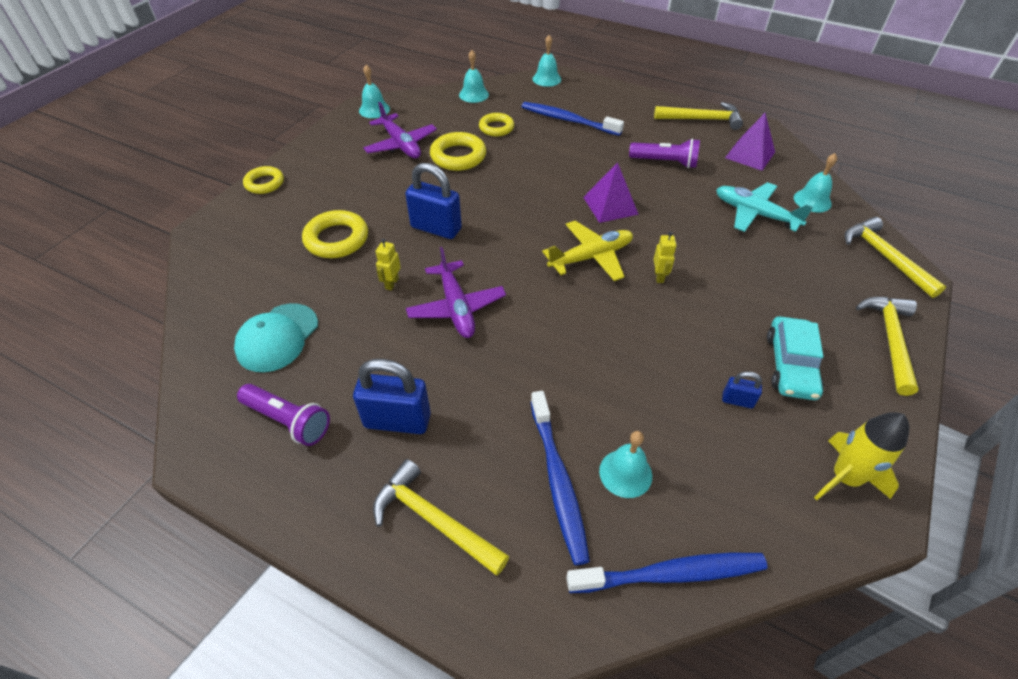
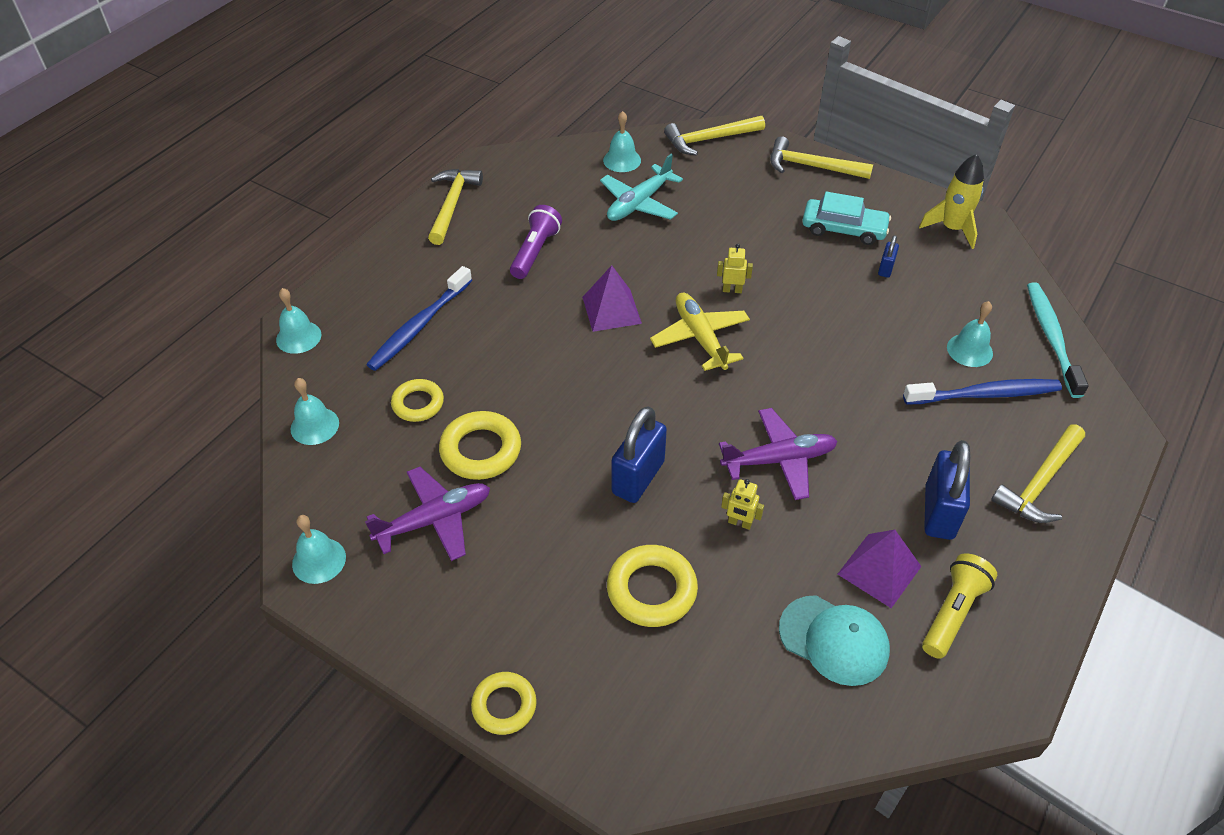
camera: 85 degrees left, 0 degrees up
purple flashlight [237,384,330,446] -> yellow flashlight [922,553,997,659]
blue toothbrush [566,553,768,593] -> turquoise toothbrush [1027,282,1089,398]
purple pyramid [725,113,775,171] -> purple pyramid moved to [838,530,922,608]

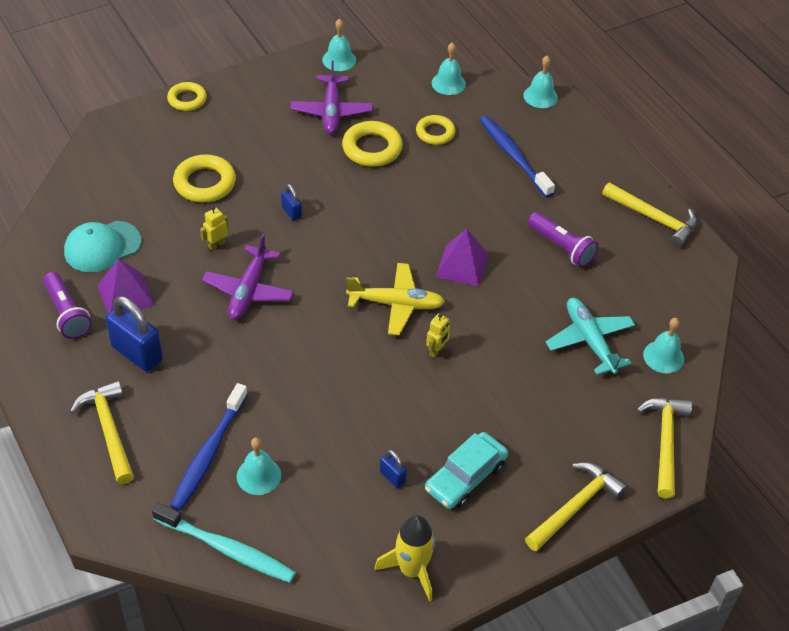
camera: 115 degrees right, 0 degrees up
blue padlock [611,406,667,503] -> blue padlock [281,184,302,221], size x0.49
yellow flashlight [922,553,997,659] -> purple flashlight [43,272,92,339]

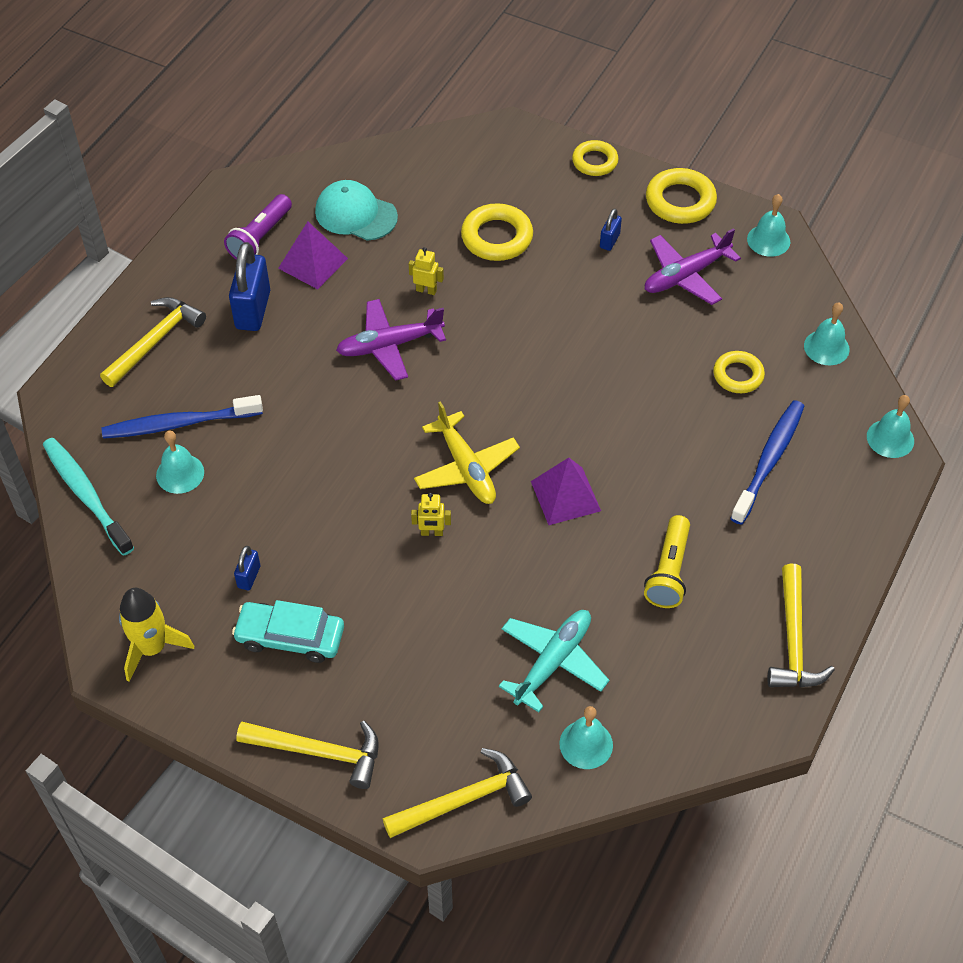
camera: 60 degrees right, 5 degrees up
turquoise toothbrush [152,503,296,583] -> turquoise toothbrush turned 150 degrees clockwise [43,438,134,556]
blue padlock [281,184,302,221] -> blue padlock moved to [600,209,622,251]
yellow ring [342,121,403,167] -> yellow ring moved to [646,168,717,224]
purple flashlight [528,212,598,267] -> yellow flashlight [644,515,690,608]

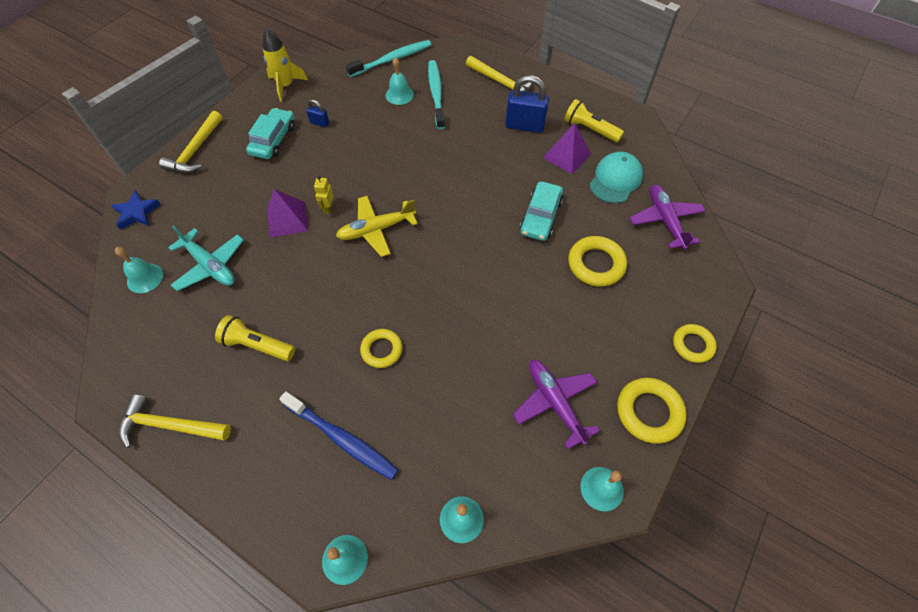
camera: 95 degrees right, 5 degrees up
blue toothbrush [102,395,263,439] -> turquoise toothbrush [428,60,445,129]
purple flashlight [224,194,292,260] -> yellow flashlight [564,99,624,143]
purple plane [336,299,446,381] -> purple plane moved to [629,184,705,250]
yellow hammer [383,748,532,838] -> blue star [111,190,161,230]
yellow robot [409,247,444,295] -> turquoise car [520,181,563,241]
purple pyramid [531,458,601,525] -> purple pyramid moved to [268,189,308,238]
blue padlock [600,209,622,251] -> none
yellow ring [713,351,765,393] -> yellow ring moved to [360,329,403,368]

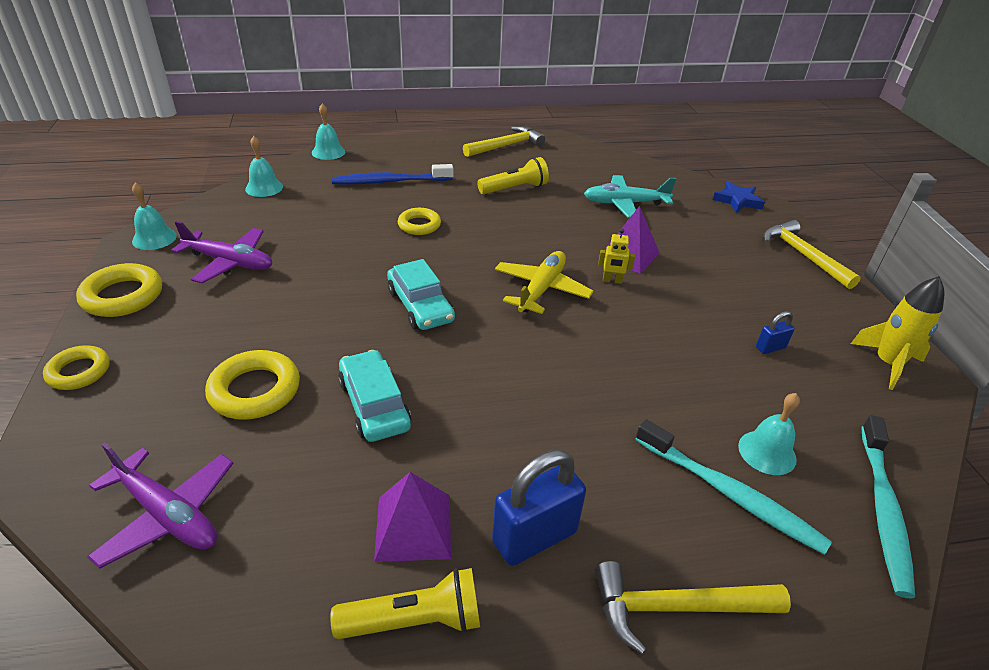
camera: 135 degrees right, 20 degrees down
turquoise bell [115,247,163,293] -> none
turquoise car [246,108,295,159] -> turquoise car moved to [387,259,455,330]
yellow robot [314,176,333,214] -> yellow robot turned 135 degrees clockwise [598,229,635,284]
turquoise cap [589,151,643,203] -> none

